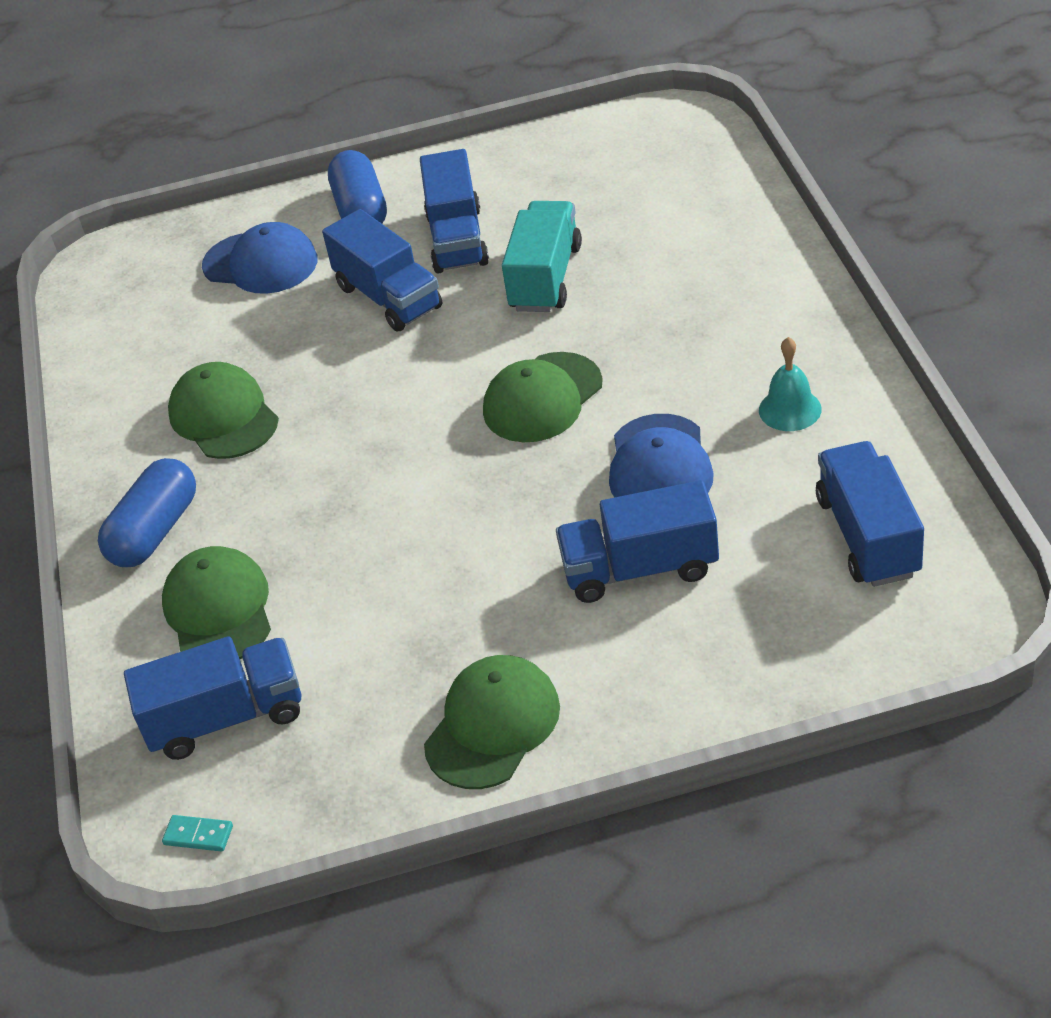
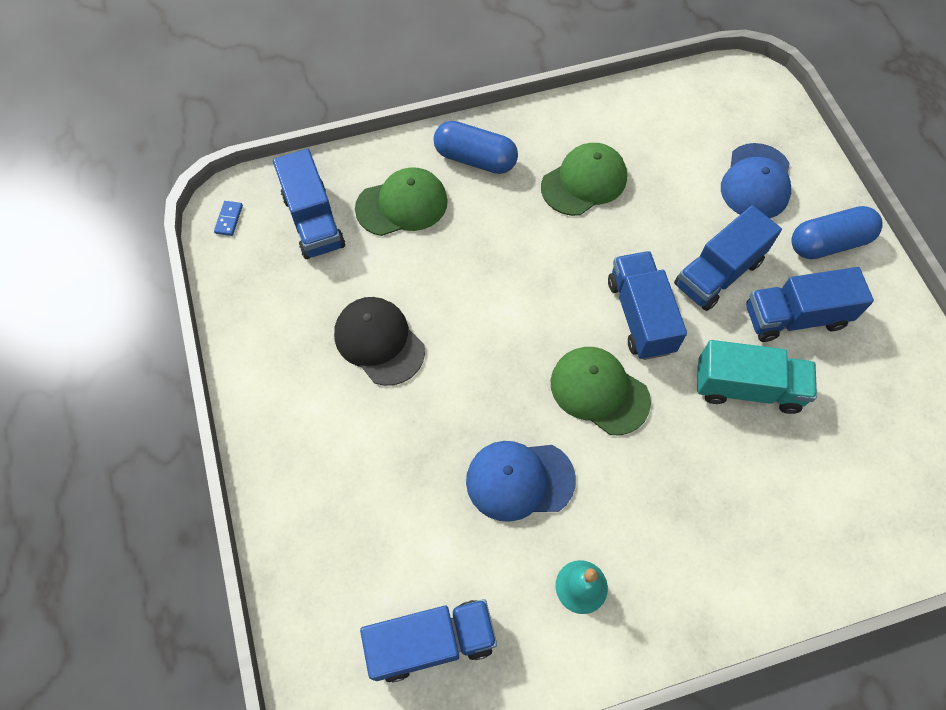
camera: 80 degrees right, 20 degrees up
turquoise domino [162,815,233,852] -> blue domino [214,201,243,236]
green cap [424,655,560,789] -> none
blue truck [556,480,719,603] -> blue truck moved to [608,251,687,360]
none -> black cap [334,297,425,386]

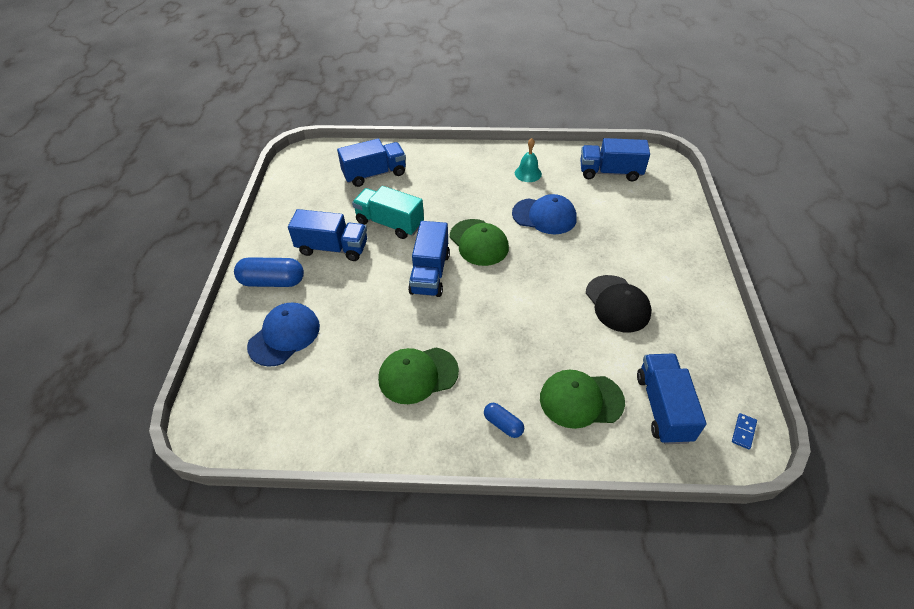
camera: 160 degrees left, 15 degrees down
blue capsule [434,121,518,174] -> blue capsule [484,403,524,438], size x0.55
blue truck [674,205,782,311] -> blue truck moved to [337,139,406,187]

